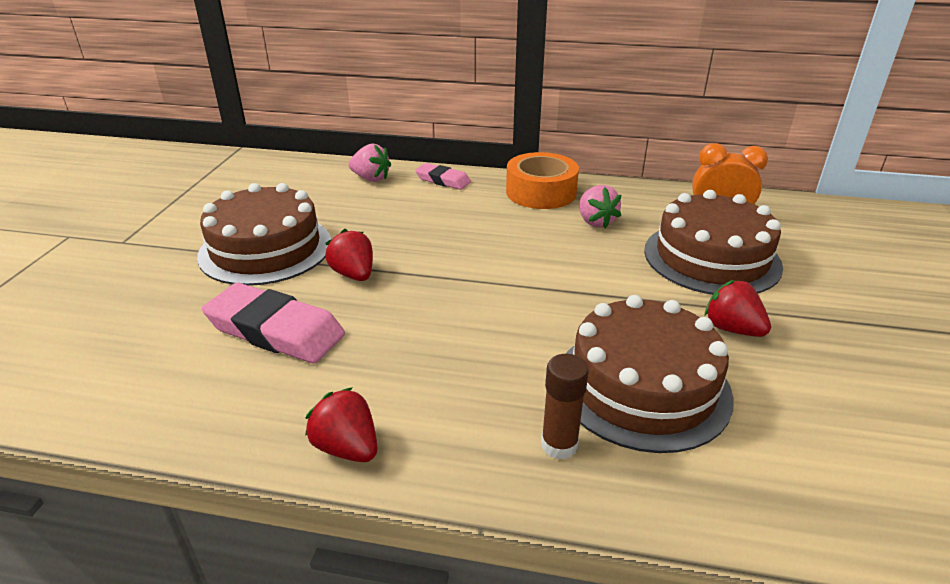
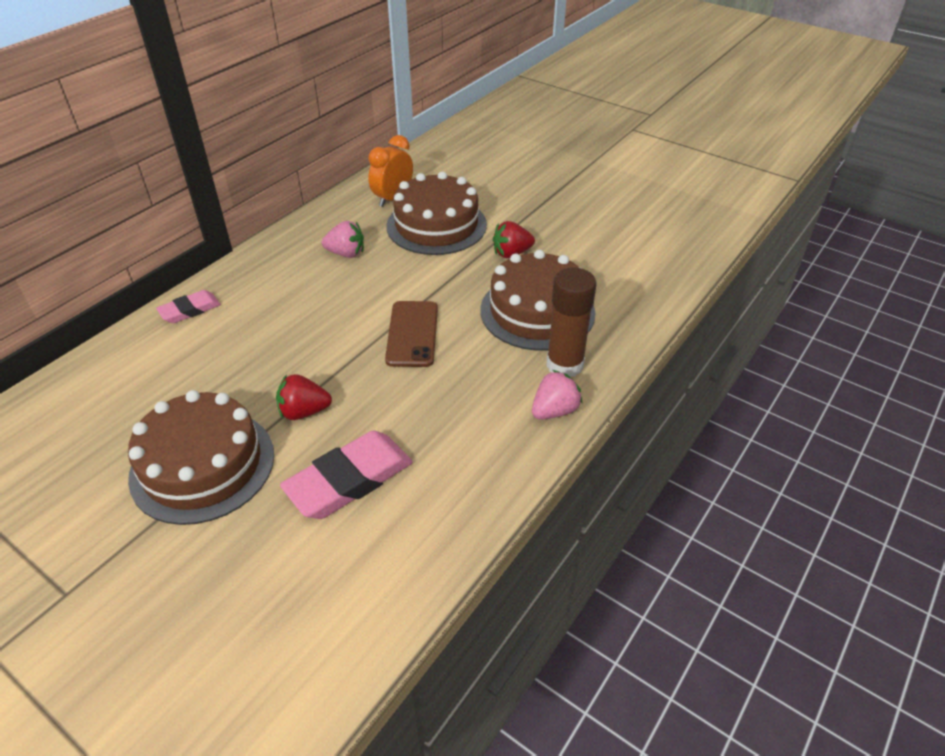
camera: 65 degrees left, 10 degrees up
red strawberry [305,387,378,462] -> none
pink strawberry [348,144,391,182] -> pink strawberry moved to [532,370,583,419]
orange tape [506,152,579,209] -> none
brown glue stick [541,354,589,460] -> brown glue stick [546,267,596,377], size x1.57
none -> brown phone [385,301,438,367]

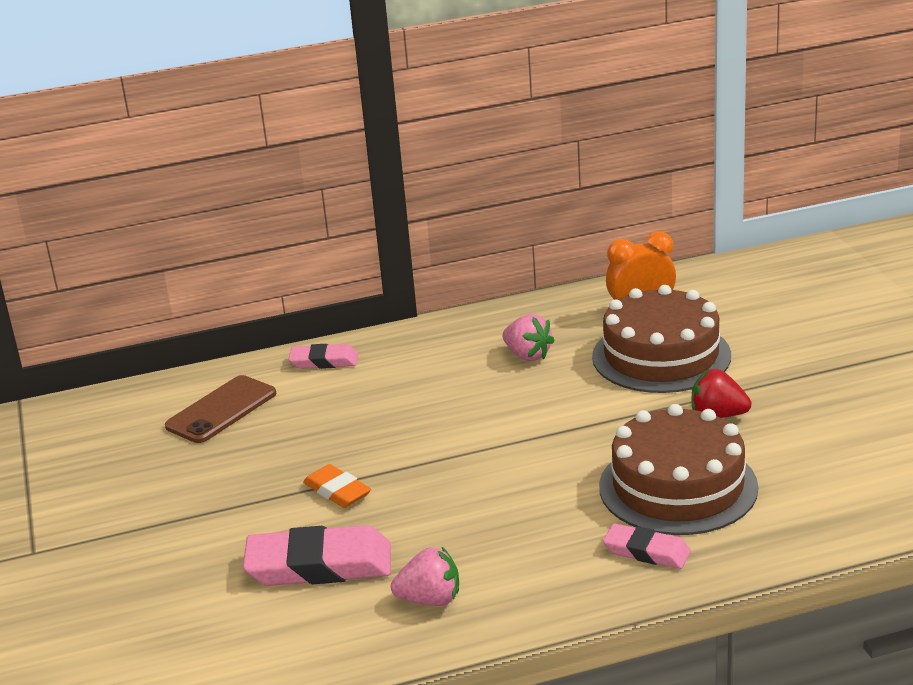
camera: 40 degrees right, 15 degrees down
brown cake [128,390,274,525] -> none
red strawberry [276,374,332,420] -> orange eraser [303,464,371,508]
brown phone [385,301,438,367] -> brown phone moved to [165,375,276,443]
pink strawberry [532,370,583,419] -> pink strawberry moved to [391,547,459,606]
brown glue stick [546,267,596,377] -> pink eraser [603,523,691,569]

